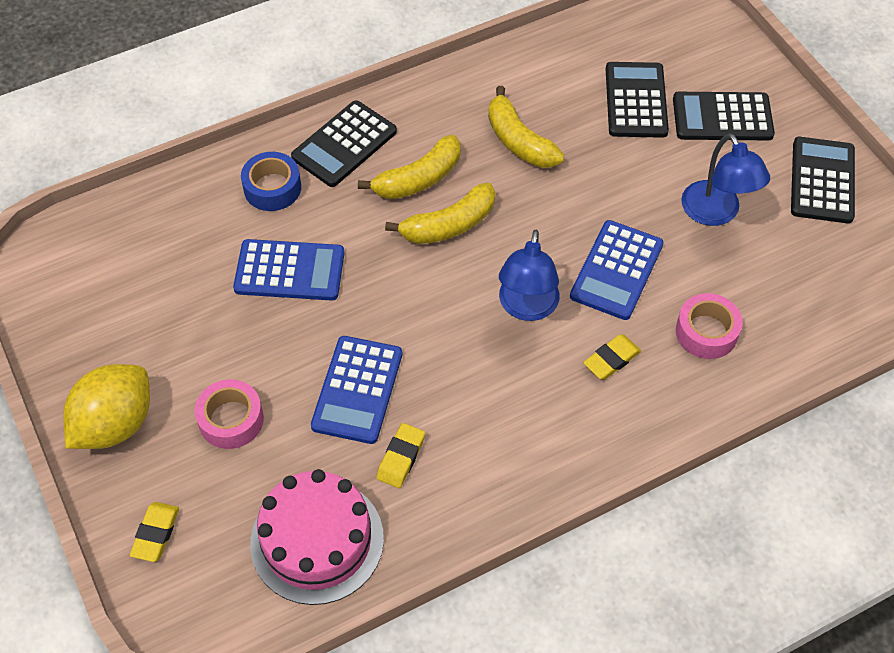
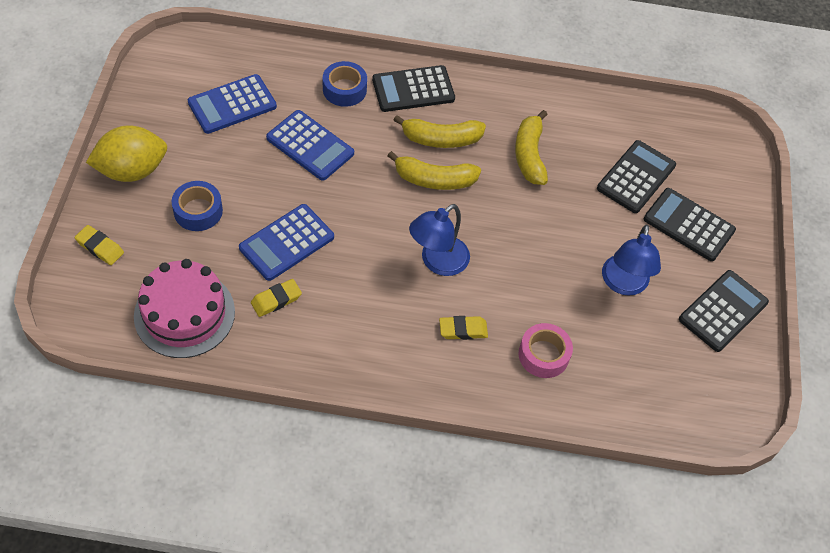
camera: 30 degrees right, 0 degrees up
yellow eraser [130,502,179,562] -> yellow eraser turned 75 degrees clockwise [75,225,124,265]
pink tape [195,379,264,449] -> blue tape [172,181,223,231]
blue calculator [570,220,664,320] -> blue calculator moved to [188,74,277,134]

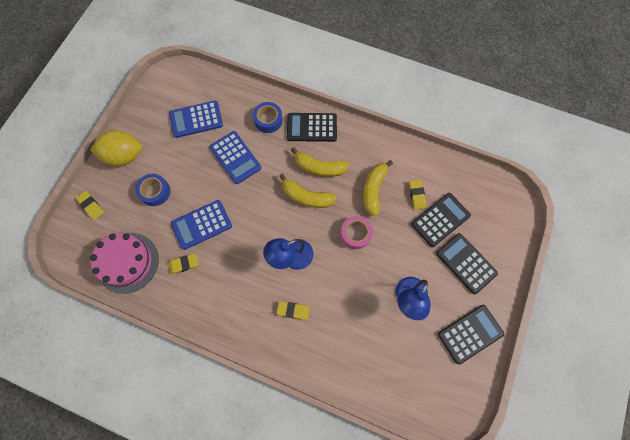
camera: 20 degrees right, 15 degrees up
pink tape [519,323,573,378] -> pink tape moved to [340,216,373,249]
none -> yellow eraser [409,180,426,210]

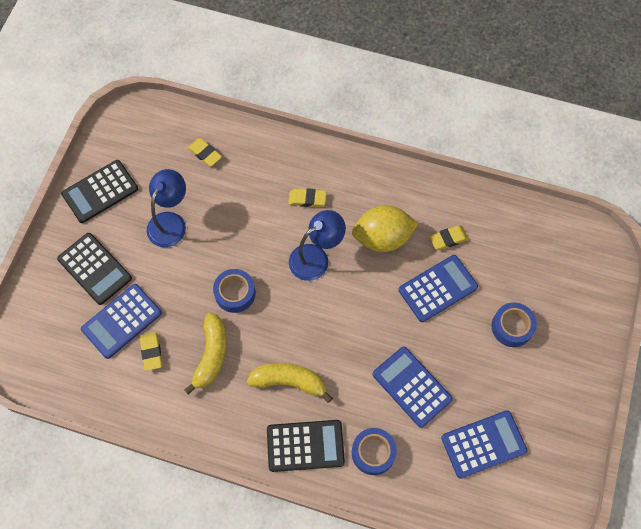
camera: 175 degrees right, 5 degrees down
yellow eraser [76,191,104,220] -> yellow eraser moved to [188,138,222,166]
pink cake [90,233,159,294] -> none
yellow lemon [91,130,142,166] -> yellow lemon moved to [352,205,419,252]
yellow banana [279,174,337,208] -> none
pink tape [340,216,373,249] -> blue tape [213,269,256,313]
black calculator [411,193,471,247] -> blue calculator [81,284,162,359]

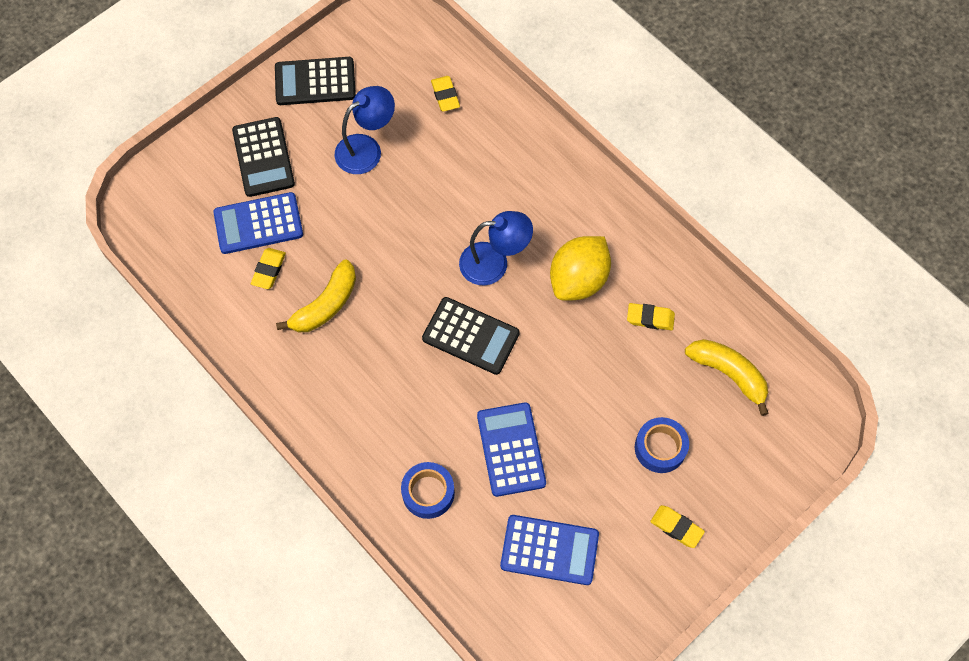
camera: 30 degrees right, 0 degrees up
blue tape [213,269,256,313] -> none
yellow banana [247,363,333,403] -> yellow banana moved to [685,339,769,416]
black calculator [267,420,345,472] -> black calculator moved to [422,297,520,375]
yellow eraser [288,188,326,207] -> yellow eraser moved to [650,505,705,548]
yellow lemon [352,205,419,252] -> yellow lemon turned 75 degrees counterclockwise [550,236,611,301]
blue calculator [399,255,478,322] -> none

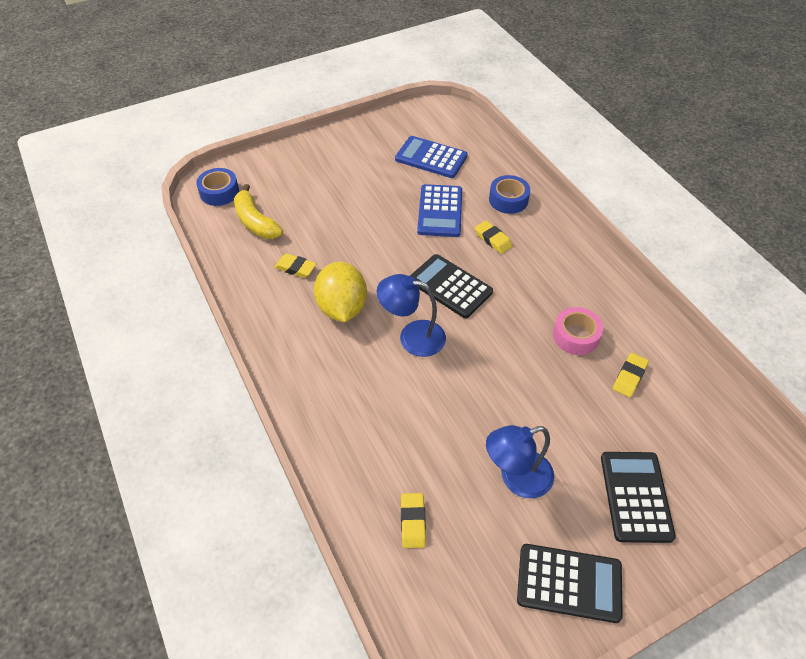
camera: 165 degrees left, 15 degrees down
blue calculator [214,192,303,254] -> none
yellow banana [276,260,356,332] -> pink tape [553,307,603,355]
yellow lemon [550,236,611,301] -> yellow lemon turned 60 degrees counterclockwise [314,262,367,322]
blue tape [635,417,689,473] -> blue tape moved to [196,168,239,206]
yellow eraser [650,505,705,548] -> yellow eraser moved to [475,220,512,254]

